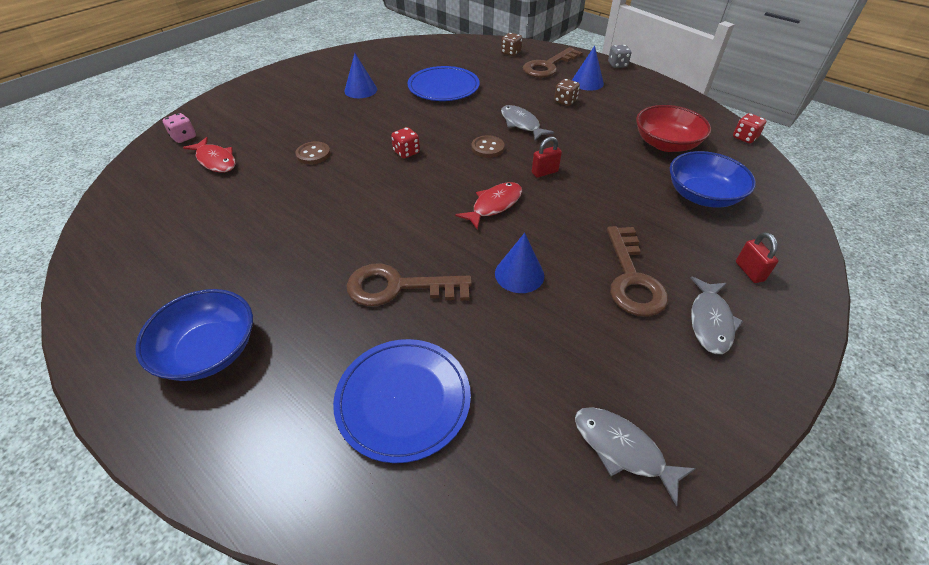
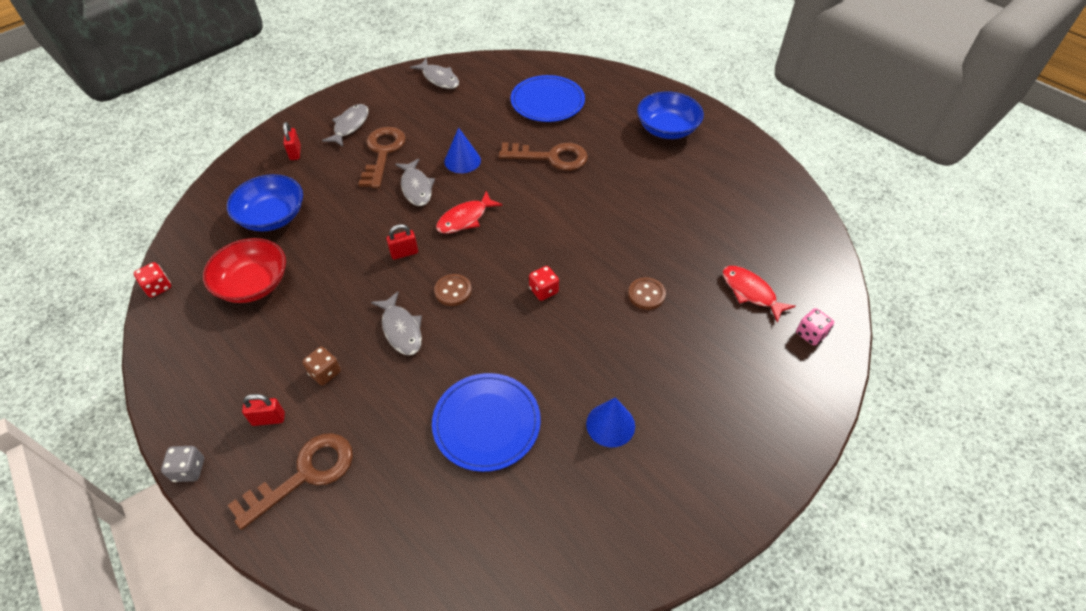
camera: 175 degrees left, 5 degrees up
brown dice [501,33,522,56] -> none
blue cone [572,46,604,91] -> red padlock [242,394,285,426]
none -> grey fish [395,158,435,206]

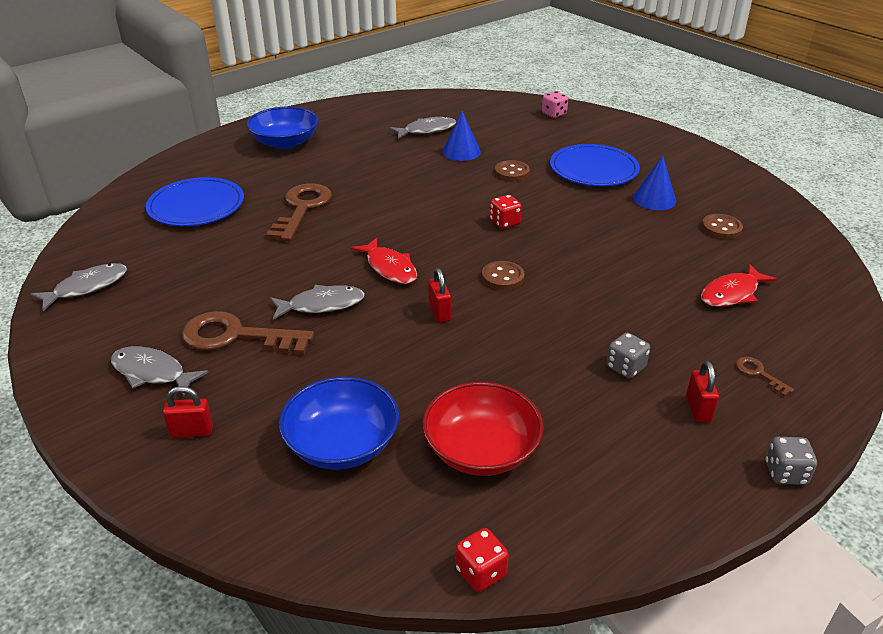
camera: 85 degrees left, 15 degrees down
brown key [228,433,353,530] -> brown key [736,357,794,396], size x0.44
brown dice [302,347,341,386] -> grey dice [606,332,650,379]
grey fish [371,291,422,355] -> grey fish moved to [389,116,456,139]
blue plate [432,373,541,472] -> blue plate moved to [550,144,640,186]
blue cone [444,128,481,173] -> blue cone moved to [442,111,481,161]
red fish [722,266,795,322] -> red fish moved to [701,264,777,307]
none -> brown button [702,214,743,239]

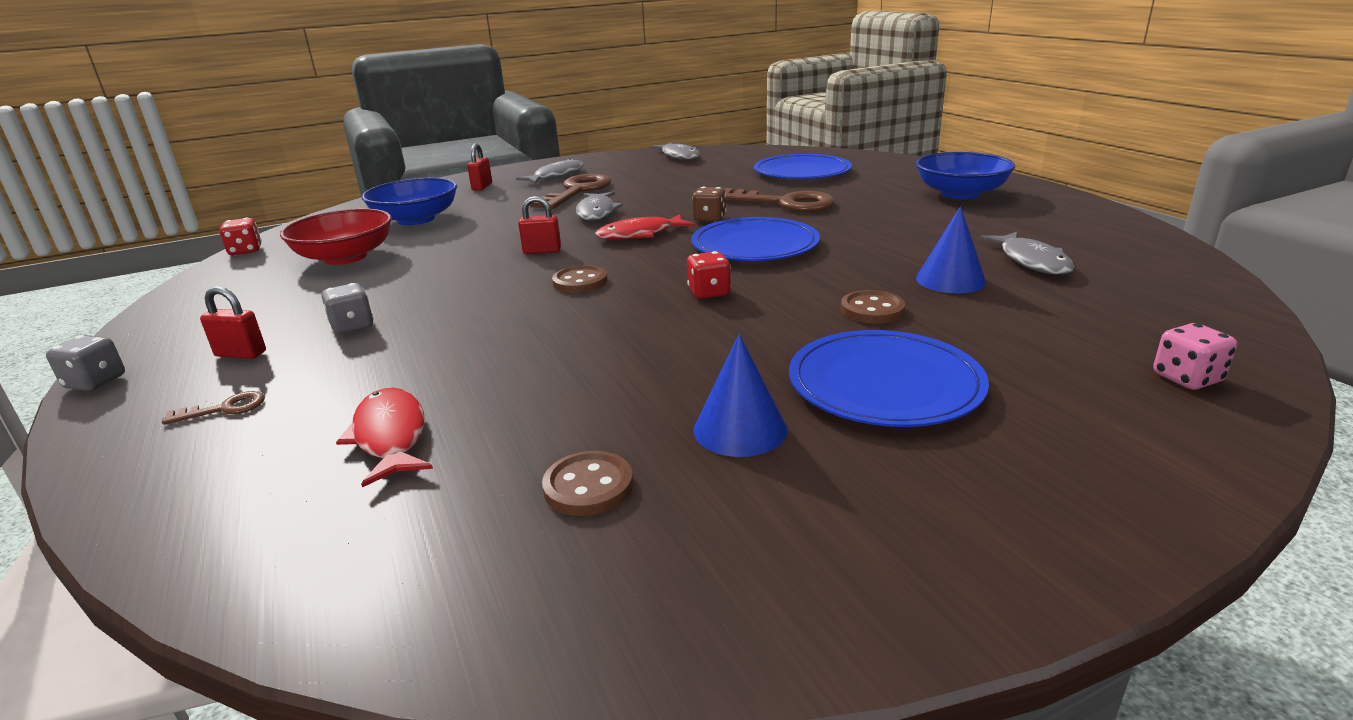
camera: 105 degrees right, 10 degrees down
none -> blue plate [691,217,820,261]
none -> brown dice [692,187,726,222]

